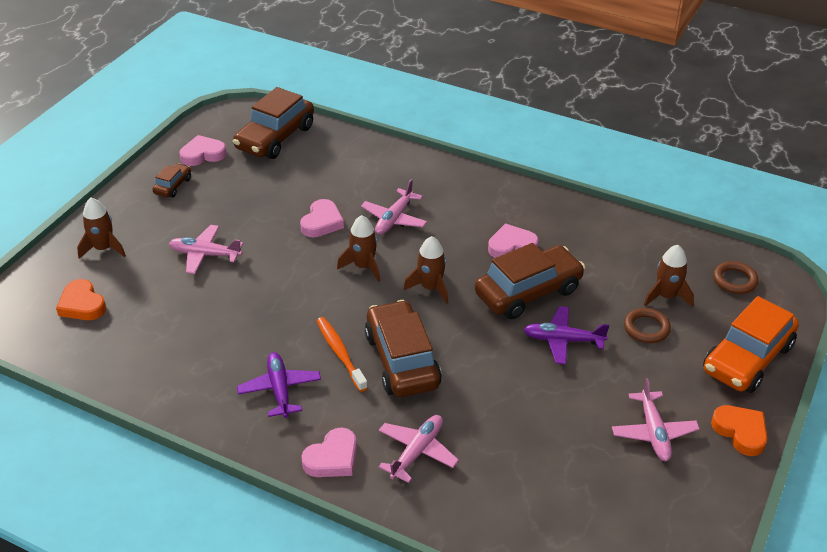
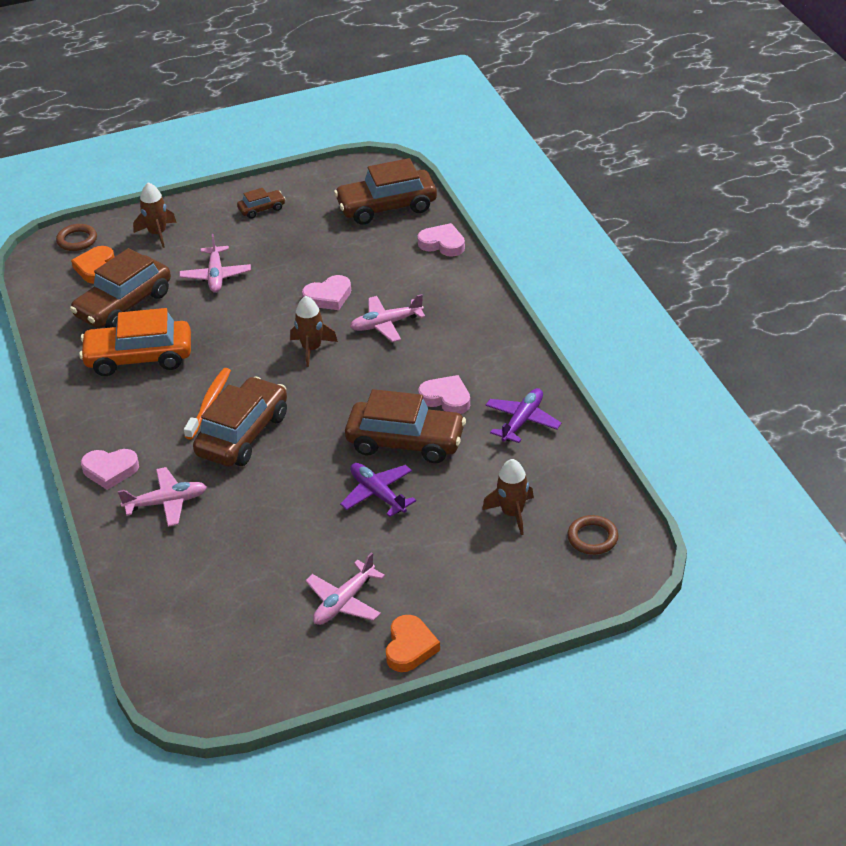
camera: 45 degrees right, 0 degrees up
pink plane [169,225,243,274] -> pink plane turned 150 degrees counterclockwise [179,234,251,293]
pink heart [180,135,227,166] -> pink heart moved to [417,223,465,257]
purple plane [237,352,321,418] -> purple plane moved to [486,388,561,443]
brown rocket [403,236,448,304] -> none
brown ring [624,308,671,343] -> brown ring moved to [56,224,97,251]
orange car [703,296,799,393] -> orange car moved to [79,308,191,376]
none -> brown car [70,248,171,329]

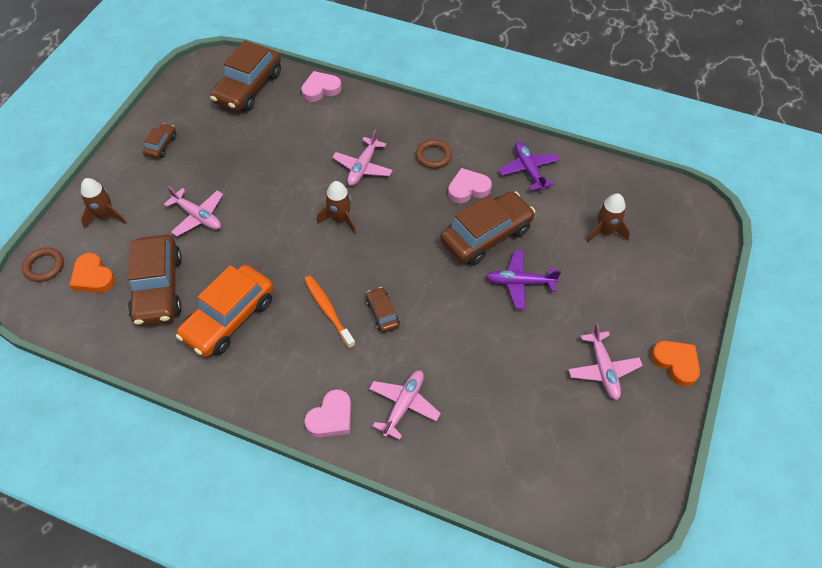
camera: 50 degrees left, 15 degrees up
brown car [193,376,287,466] -> brown car [366,287,400,333], size x0.48
pink heart [302,275,351,310] -> none
brown ring [567,515,618,555] -> brown ring moved to [416,139,452,169]

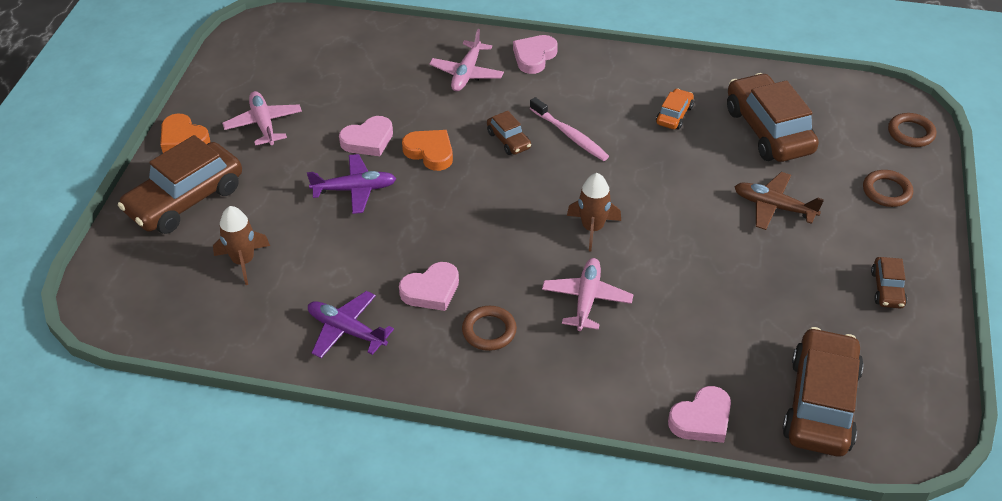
camera: 170 degrees right, 10 degrees down
orange heart [69,253,115,293] -> orange heart moved to [402,130,453,171]
brown rocket [81,178,126,229] -> brown ring [863,170,913,207]
pink plane [164,186,223,236] -> brown plane [734,172,824,230]
orange car [176,265,273,357] -> orange car [656,88,694,130], size x0.48
orange toothbrush [304,276,356,349] -> pink toothbrush [530,97,609,161]
brown car [440,191,535,265] -> brown car moved to [118,135,242,234]
purple plane [499,142,560,191] -> purple plane turned 150 degrees clockwise [308,291,394,358]
none -> pink heart [339,116,393,156]

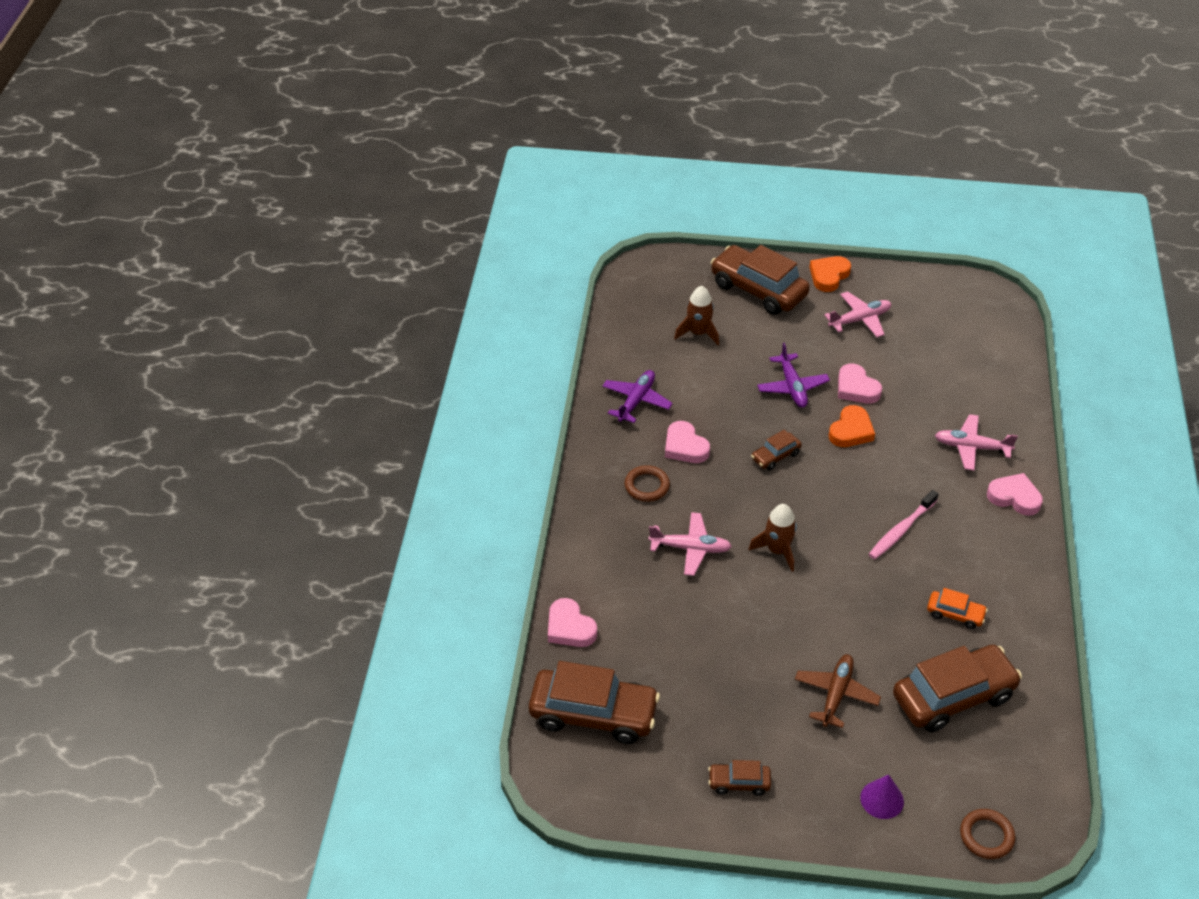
camera: 85 degrees right, 0 degrees up
brown car [487,111,531,155] -> brown car moved to [751,430,802,471]
brown ring [863,170,913,207] -> purple cone [860,775,904,819]

